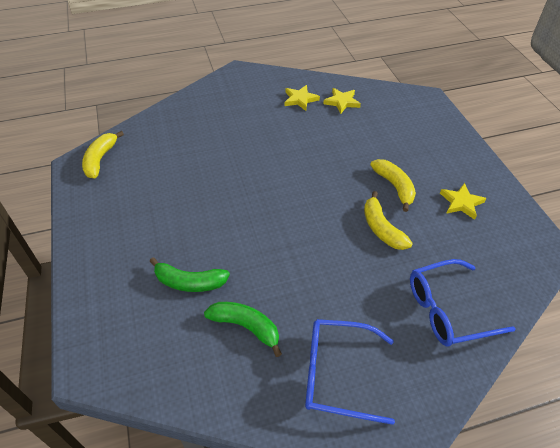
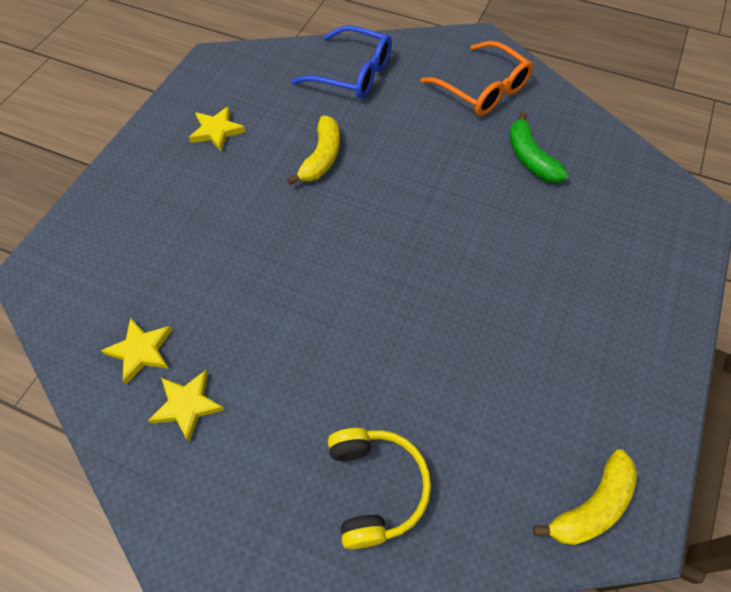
camera: 140 degrees left, 10 degrees up
green banana [150,257,230,292] -> none
blue glasses [305,319,395,425] -> orange glasses [421,41,533,116]
yellow banana [370,159,416,212] -> none
none -> yellow headphones [328,428,431,549]

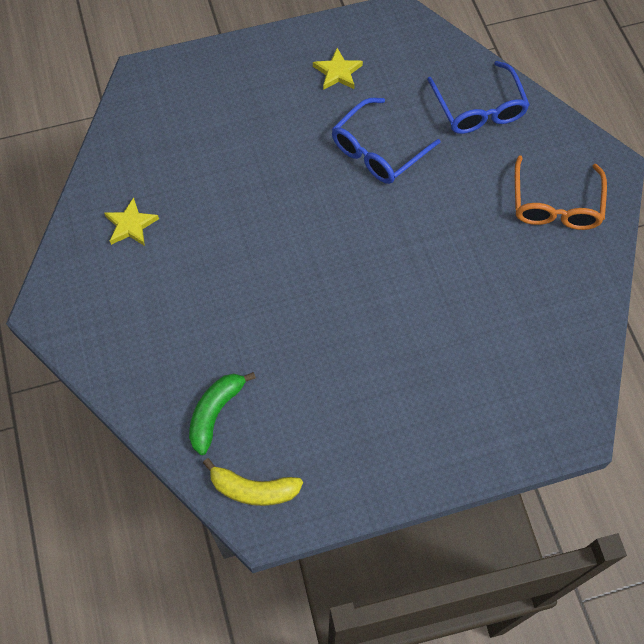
camera: 50 degrees right, 5 degrees up
yellow star [101,318,172,384] -> none
yellow banana [287,116,340,185] -> blue glasses [332,98,440,184]
yellow headphones [328,428,431,549] -> none
green banana [509,112,569,183] -> green banana moved to [189,372,256,455]

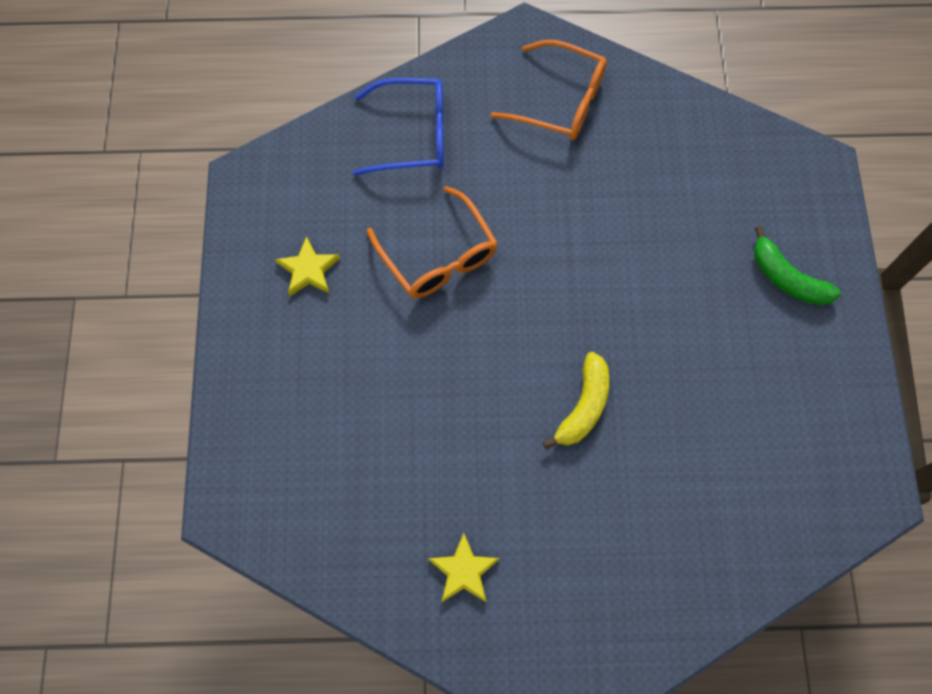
camera: 75 degrees left, 5 degrees up
green banana [189,372,256,455] -> green banana moved to [754,226,841,306]
yellow banana [203,458,303,506] -> yellow banana moved to [543,352,609,449]
blue glasses [332,98,440,184] -> orange glasses [367,186,498,299]

